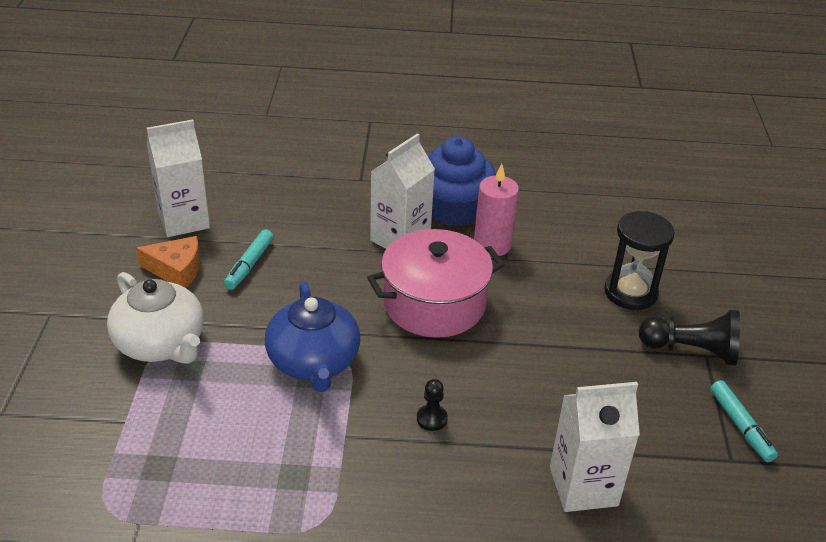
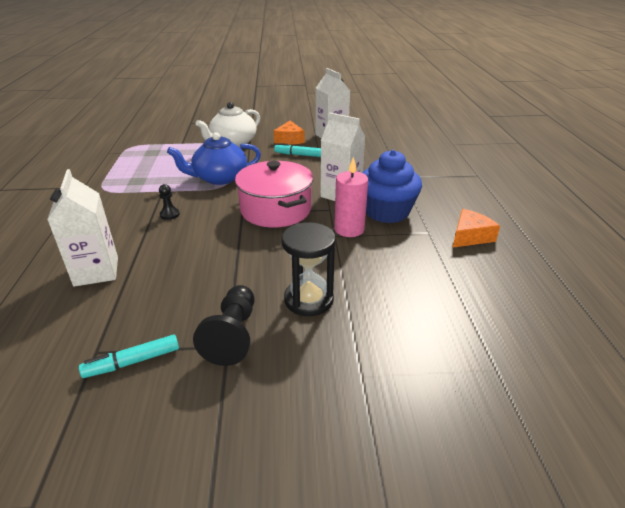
camera: 85 degrees right, 5 degrees down
none -> orange cheese [453,209,500,248]

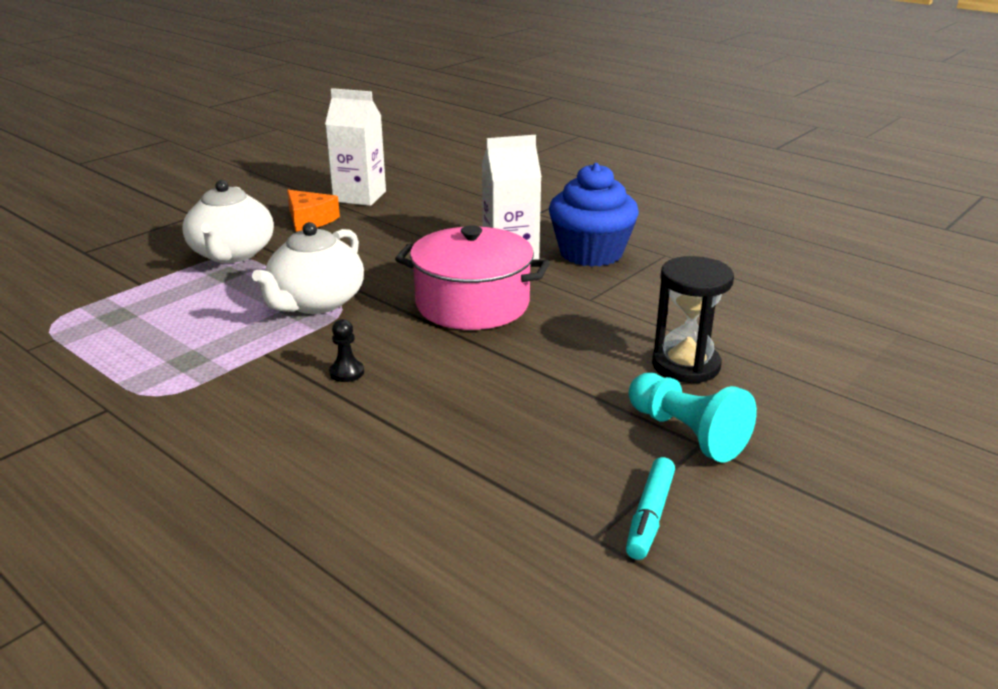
camera: 45 degrees left, 5 degrees down
white carton [47,169,118,287] -> none
blue teapot [167,132,261,185] -> white teapot [252,222,364,314]
black pawn [193,285,255,366] -> turquoise pawn [629,373,757,462]
turquoise marker [274,143,321,157] -> none
pink candle [334,157,368,237] -> none
orange cheese [453,209,500,248] -> none

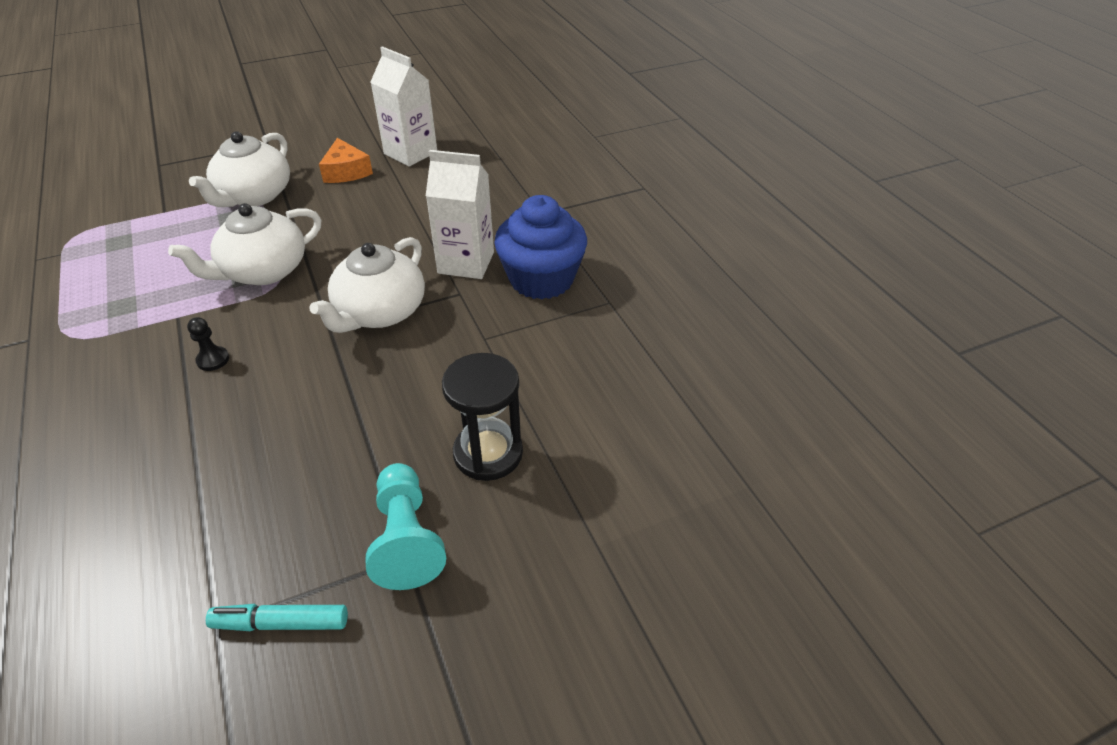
camera: 25 degrees right, 15 degrees up
pink pot [395,225,550,330] -> white teapot [309,237,425,333]
turquoise marker [626,457,675,560] -> turquoise marker turned 45 degrees clockwise [206,604,348,631]

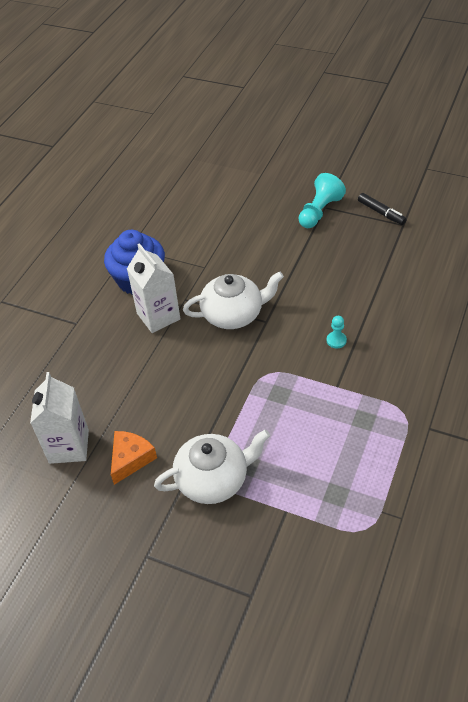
camera: 130 degrees left, 5 degrees up
white teapot [168,203,322,285] -> none
black pawn [187,317,229,371] -> turquoise pawn [327,316,347,349]
turquoise marker [206,604,348,631] -> black marker [358,193,407,225]
black hourglass [442,353,523,481] -> none

